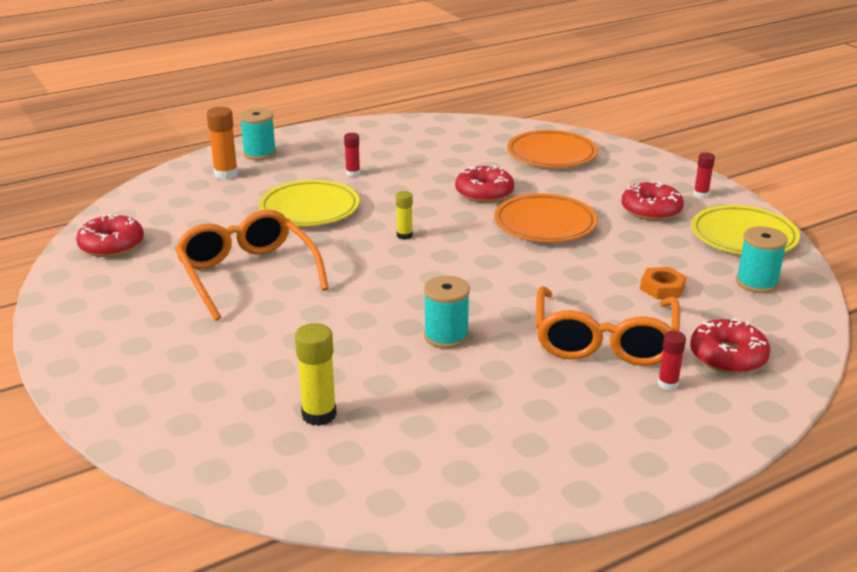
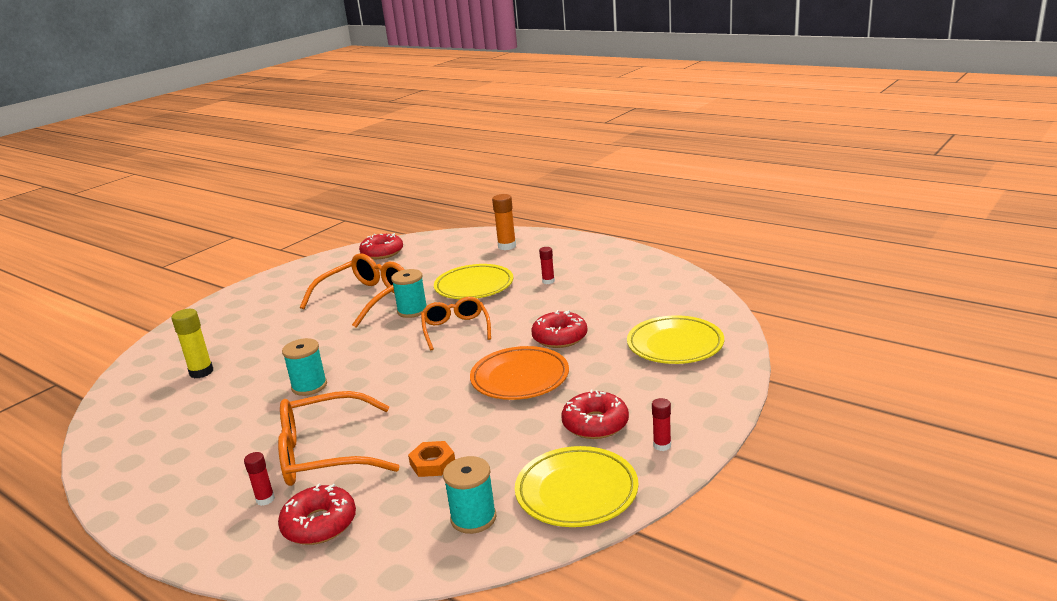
camera: 70 degrees right, 5 degrees down
turquoise spool [239,108,276,160] -> turquoise spool moved to [391,269,427,318]
yellow glue stick [396,191,413,240] -> orange glasses [421,297,491,350]
orange plate [507,130,598,168] -> yellow plate [627,316,724,364]

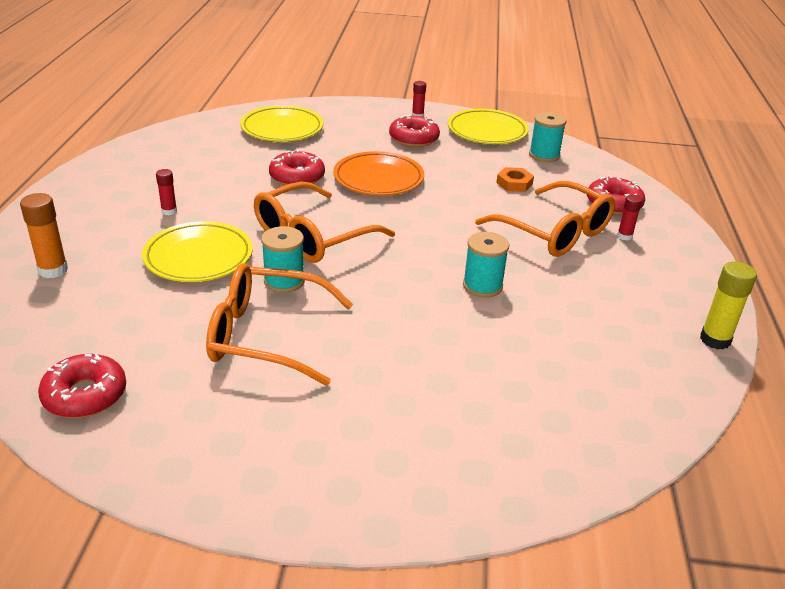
camera: 125 degrees left, 10 degrees up
yellow glue stick [171,309,213,379] -> yellow glue stick moved to [700,261,757,349]
orange glasses [421,297,491,350] -> orange glasses [254,182,395,263], size x1.53

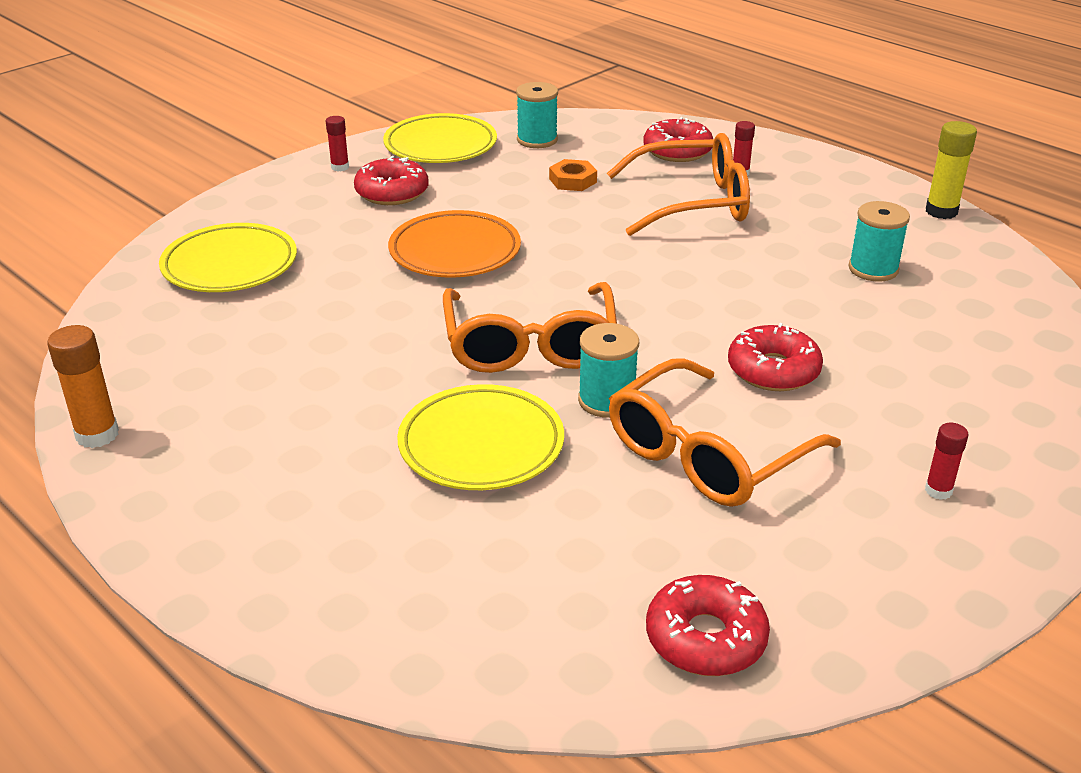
camera: 50 degrees left, 0 degrees up
orange glue stick [20,193,68,279] -> orange glue stick moved to [47,325,119,448]
red glue stick [156,169,177,215] -> red glue stick moved to [925,423,968,500]
red donut [269,149,325,185] -> red donut moved to [728,323,823,391]
turquoise spool [463,232,509,298] -> turquoise spool moved to [848,201,910,282]

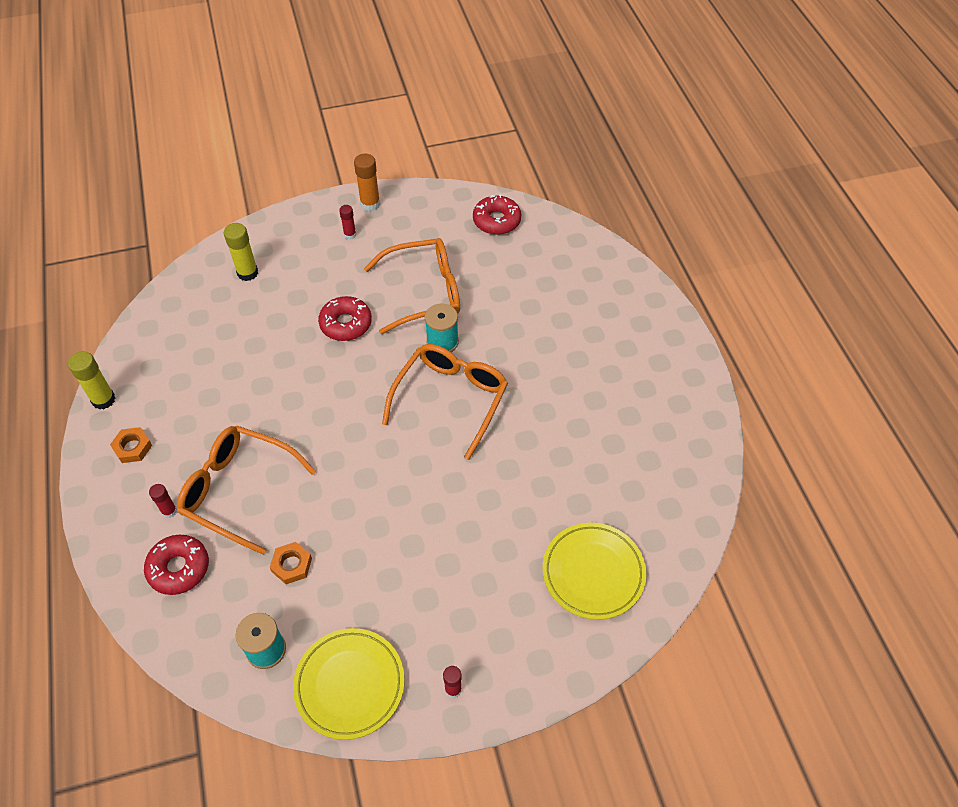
camera: 150 degrees left, 20 degrees up
orange glue stick [47,325,119,448] -> orange glue stick moved to [354,154,380,211]
red donut [354,156,428,205] -> none
orange plate [388,210,521,278] -> none
yellow plate [397,384,564,490] -> none
turquoise spool [848,201,910,282] -> none
none -> orange nut [110,427,152,463]
none -> yellow glue stick [224,223,258,281]

